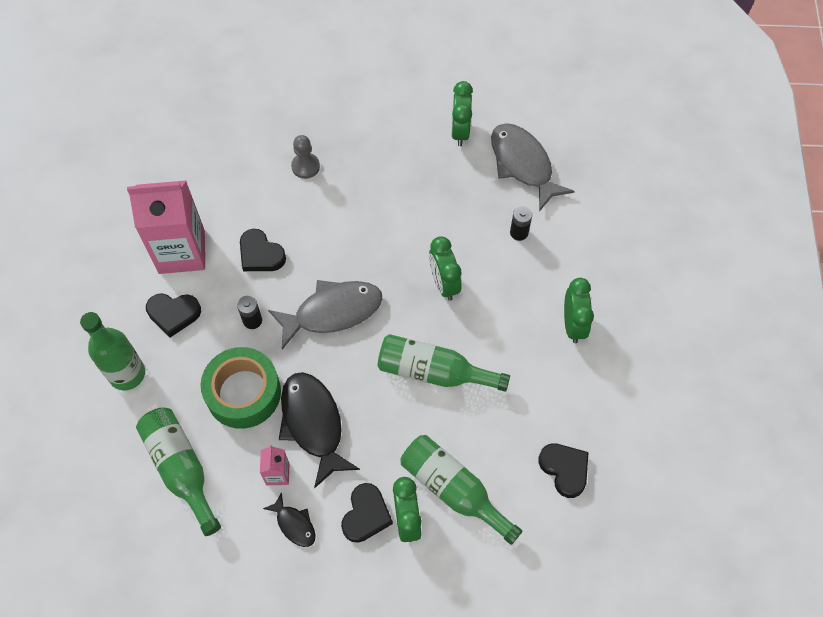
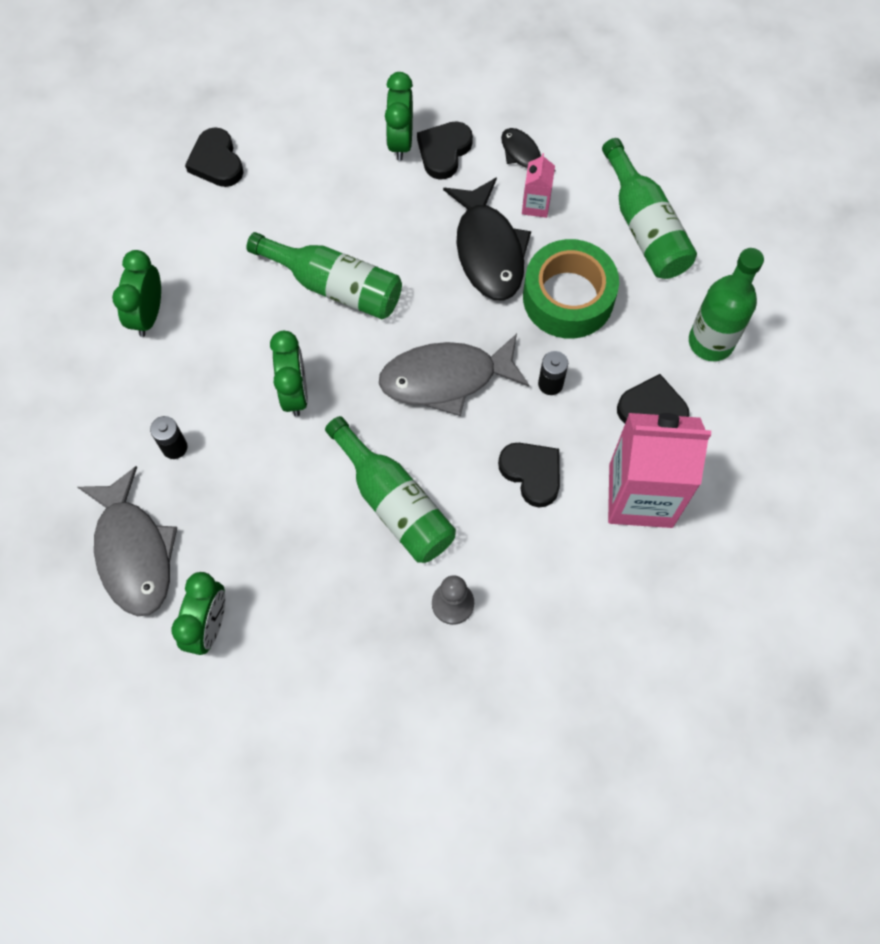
camera: 170 degrees left, 5 degrees up
green bottle [400,435,522,545] -> green bottle moved to [325,416,456,563]

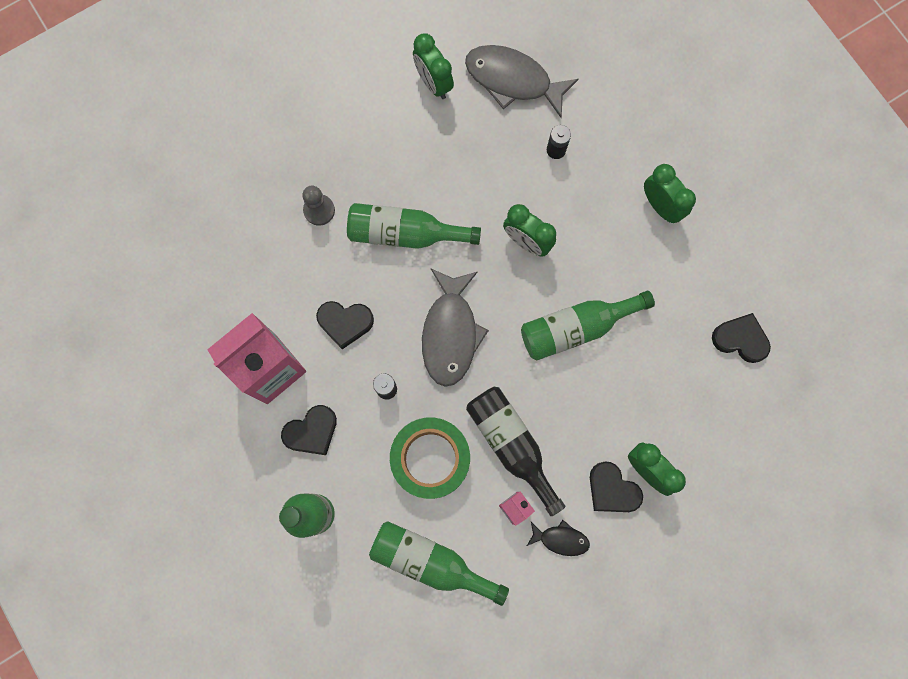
camera: 135 degrees right, 10 degrees up
grey fish [379,334,529,416] -> grey fish turned 150 degrees clockwise [422,269,489,387]
black heart [417,121,473,180] -> black heart turned 150 degrees clockwise [590,461,643,512]
black fish [443,177,531,301] -> black bottle [466,387,566,516]

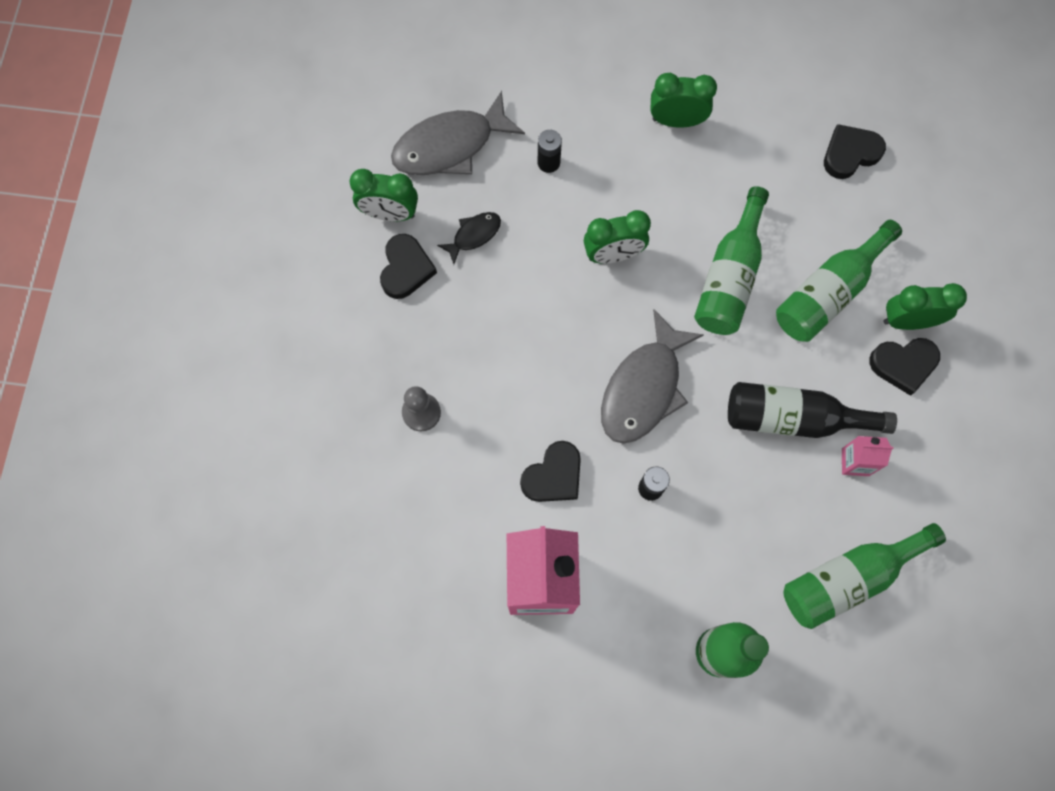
camera: 50 degrees left, 5 degrees down
black heart [281,405,337,455] -> black heart moved to [380,234,437,299]
green bottle [347,203,481,249] -> green bottle moved to [776,220,902,342]
green tape [390,417,470,499] -> none
grey fish [422,269,489,387] -> grey fish turned 75 degrees clockwise [601,309,704,444]
black fish [527,520,590,556] -> black fish moved to [437,212,501,264]

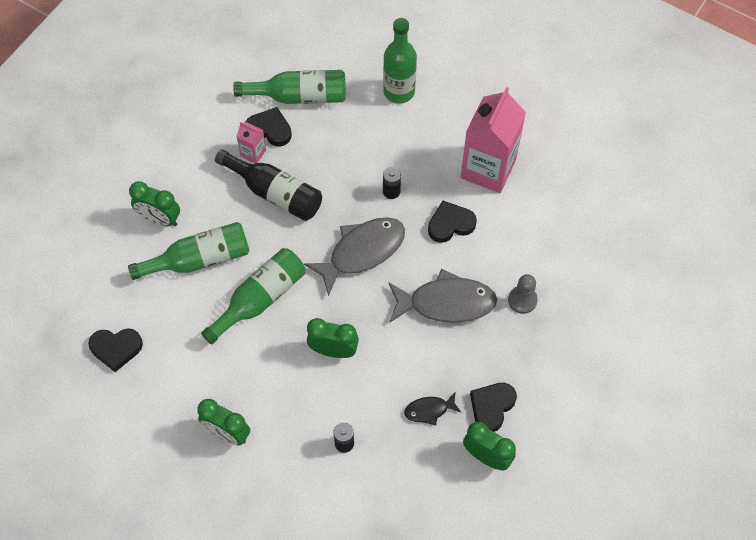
camera: 155 degrees left, 10 degrees down
grey fish [391,91,525,175] -> grey fish moved to [388,269,497,323]
black heart [869,338,940,396] -> black heart moved to [245,107,292,147]

